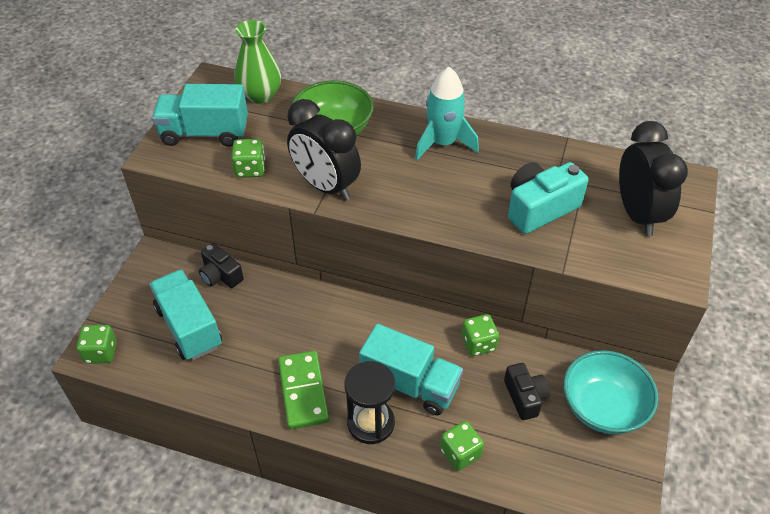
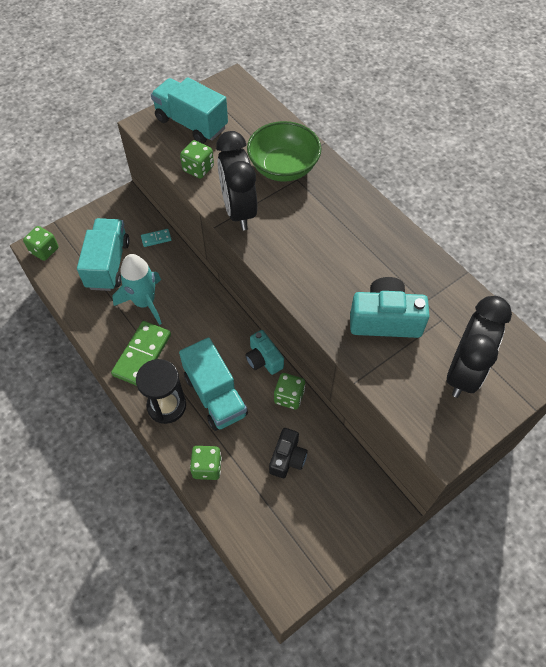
camera: 35 degrees right, 10 degrees up
black camera [199,243,244,288] -> turquoise domino [141,229,172,247]
green vase [234,20,281,104] -> none
turquoise rocket [415,67,479,160] -> turquoise rocket moved to [113,254,162,325]
turquoise bowl [563,350,659,434] -> none
none -> turquoise camera [245,330,284,375]

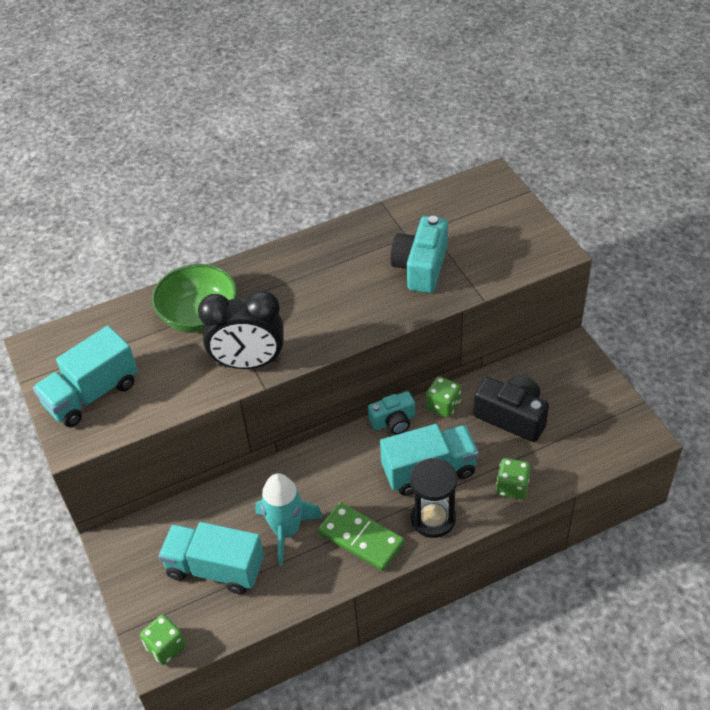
camera: 75 degrees left, 10 degrees down
turquoise domino [141,229,172,247] -> none
green dice [180,140,214,179] -> none
black camera [269,428,308,478] -> black camera [473,375,549,442], size x1.55
black clock [447,296,512,398] -> none

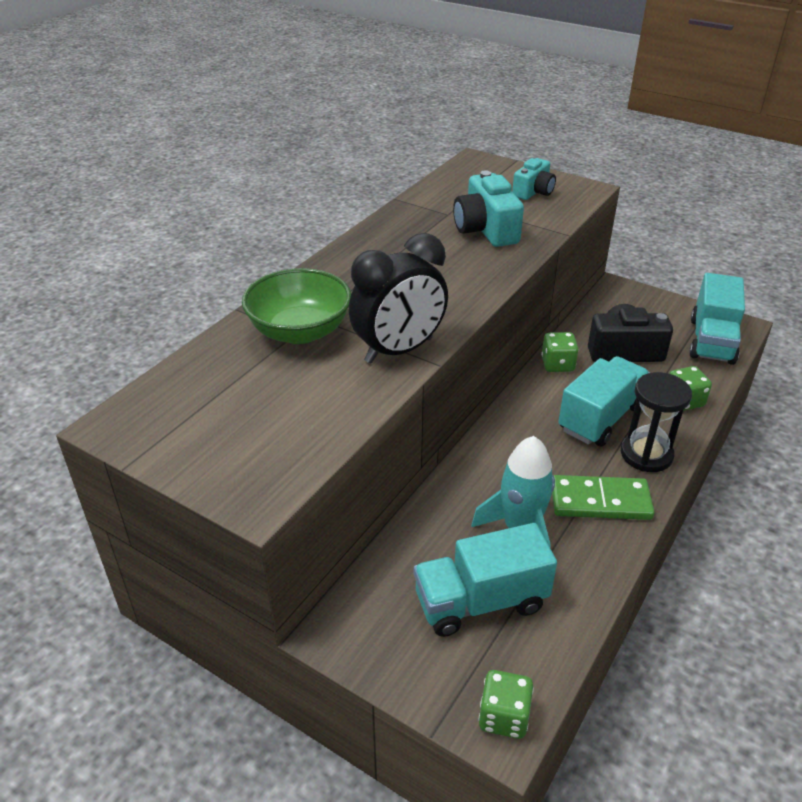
camera: 35 degrees left, 10 degrees down
turquoise truck [33,326,138,427] -> turquoise truck moved to [689,273,745,365]
turquoise camera [368,391,415,435] -> turquoise camera moved to [512,158,556,200]

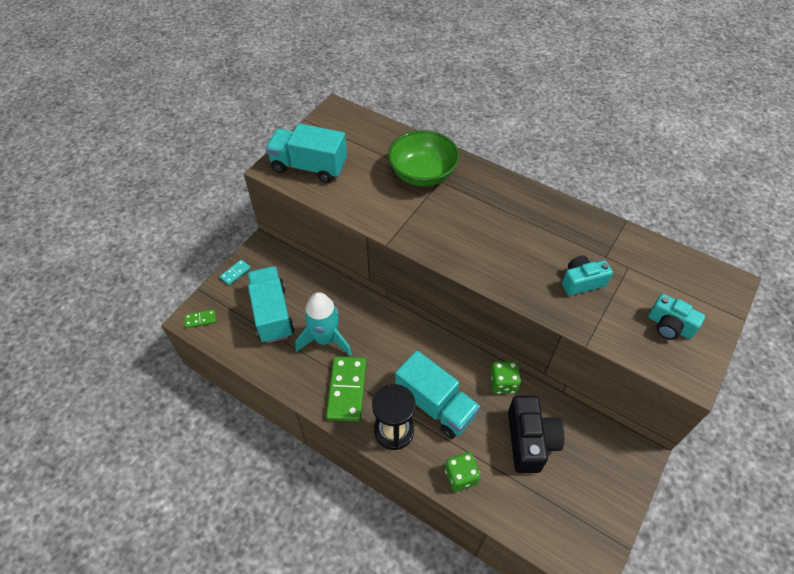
camera: 90 degrees right, 15 degrees up
black clock [349,233,448,363] -> none
turquoise camera [453,171,524,247] -> turquoise camera [562,256,613,296], size x0.64
green dice [479,670,534,739] -> green domino [185,309,216,328]
turquoise truck [689,273,745,365] -> turquoise truck moved to [265,123,347,183]
none -> turquoise domino [220,260,251,285]

